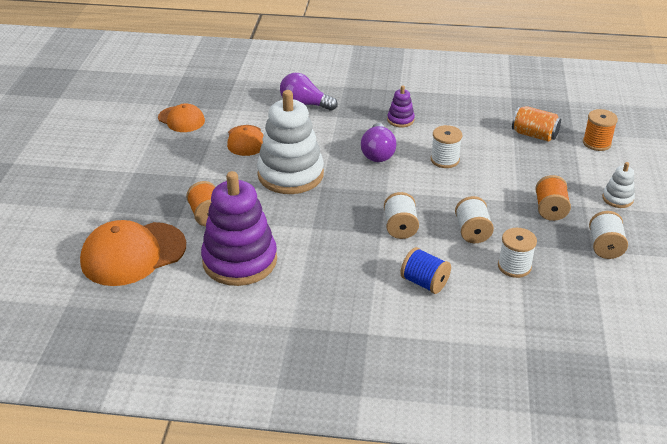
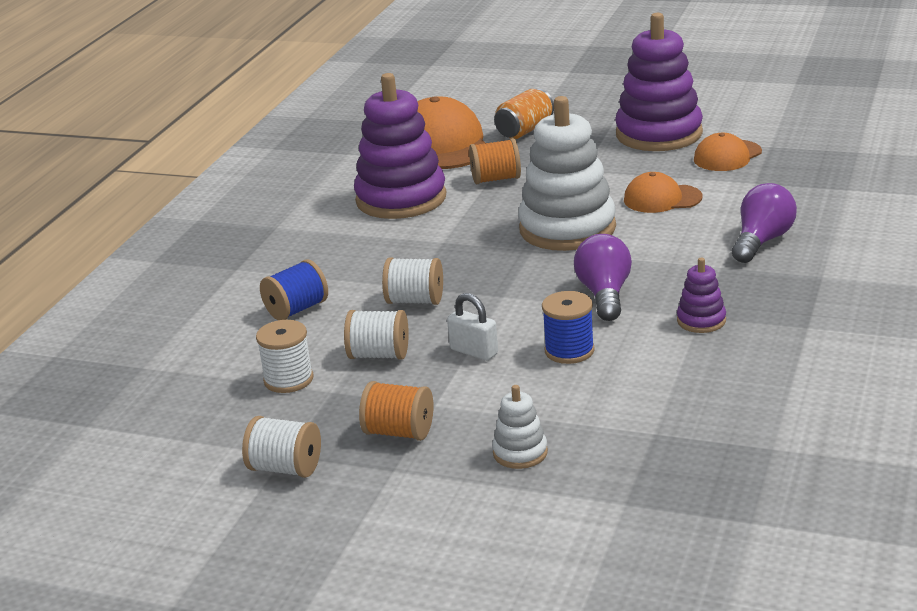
camera: 105 degrees right, 10 degrees down
purple light bulb [361,123,396,162] -> purple light bulb turned 75 degrees clockwise [574,234,632,321]
white spool [431,125,462,168] -> blue spool [542,291,595,364]
orange can [512,106,561,142] -> orange can moved to [494,89,554,139]
orange spool [583,109,618,151] -> none
white stacking toy [602,162,635,208] -> white stacking toy moved to [492,385,548,469]
none -> white padlock [447,293,498,361]
none -> purple stacking toy [615,13,703,151]

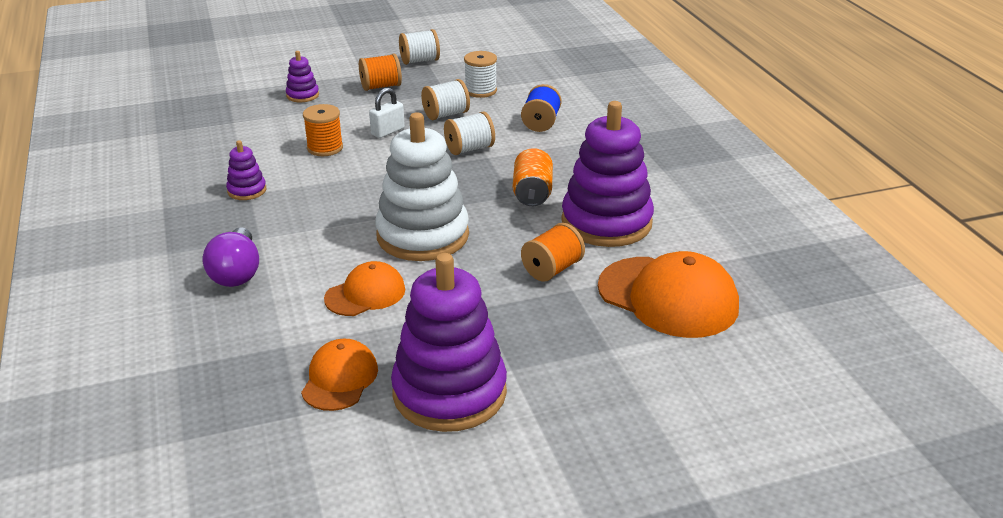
camera: 140 degrees right, 5 degrees up
white padlock [447,293,498,361] -> white padlock turned 45 degrees counterclockwise [369,88,405,138]
white stacking toy [492,385,548,469] -> purple stacking toy [286,51,319,102]
orange can [494,89,554,139] -> orange can moved to [513,148,553,206]
blue spool [542,291,595,364] -> orange spool [303,104,343,156]
purple light bulb [574,234,632,321] -> none

